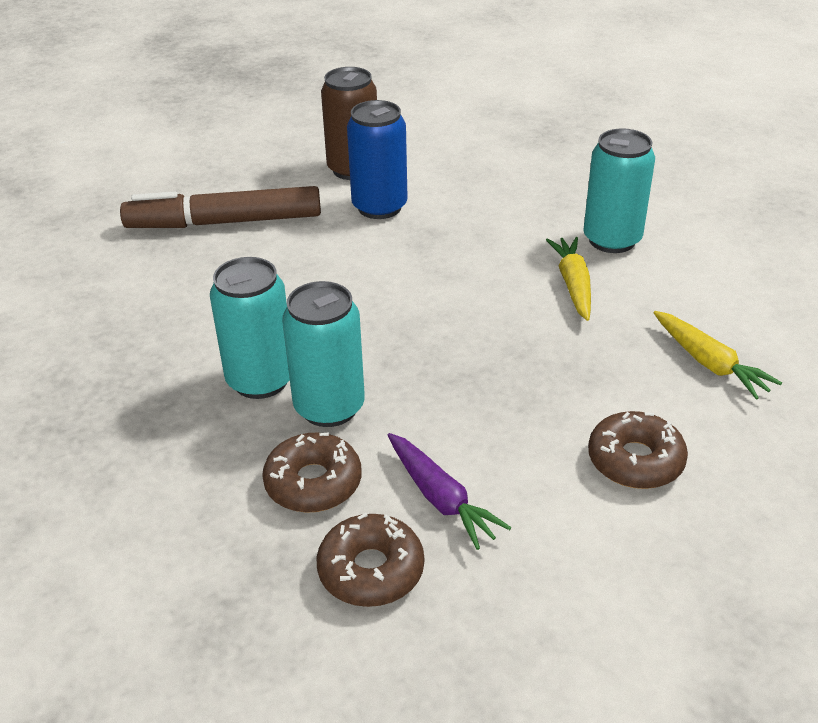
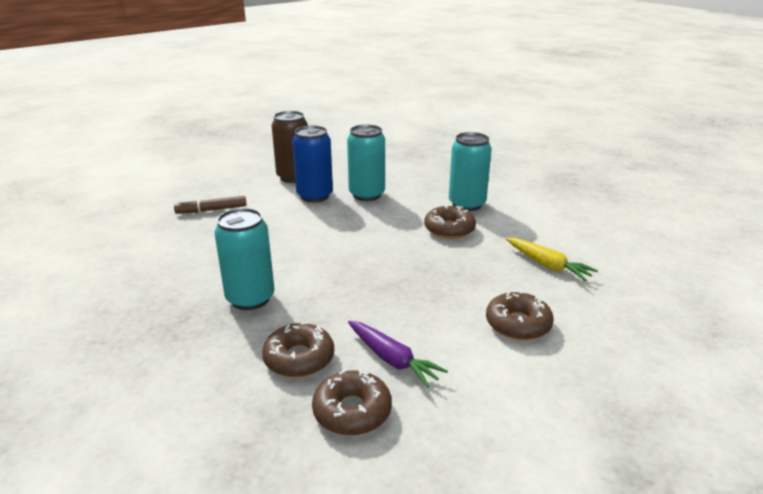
camera: 10 degrees left, 10 degrees down
brown marker [120,186,321,228] -> brown marker [174,196,247,214], size x0.53
turquoise can [282,281,365,427] -> turquoise can moved to [347,124,385,201]
yellow carrot [546,237,591,321] -> brown donut [424,205,476,239]

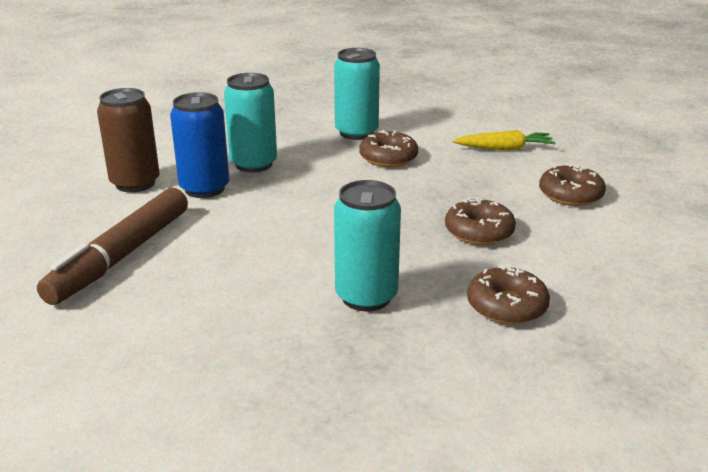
camera: 50 degrees left, 0 degrees up
brown marker [174,196,247,214] -> brown marker [37,188,188,305], size x1.89
brown donut [312,369,392,436] -> brown donut moved to [445,199,516,245]
purple carrot [348,321,448,388] -> none

